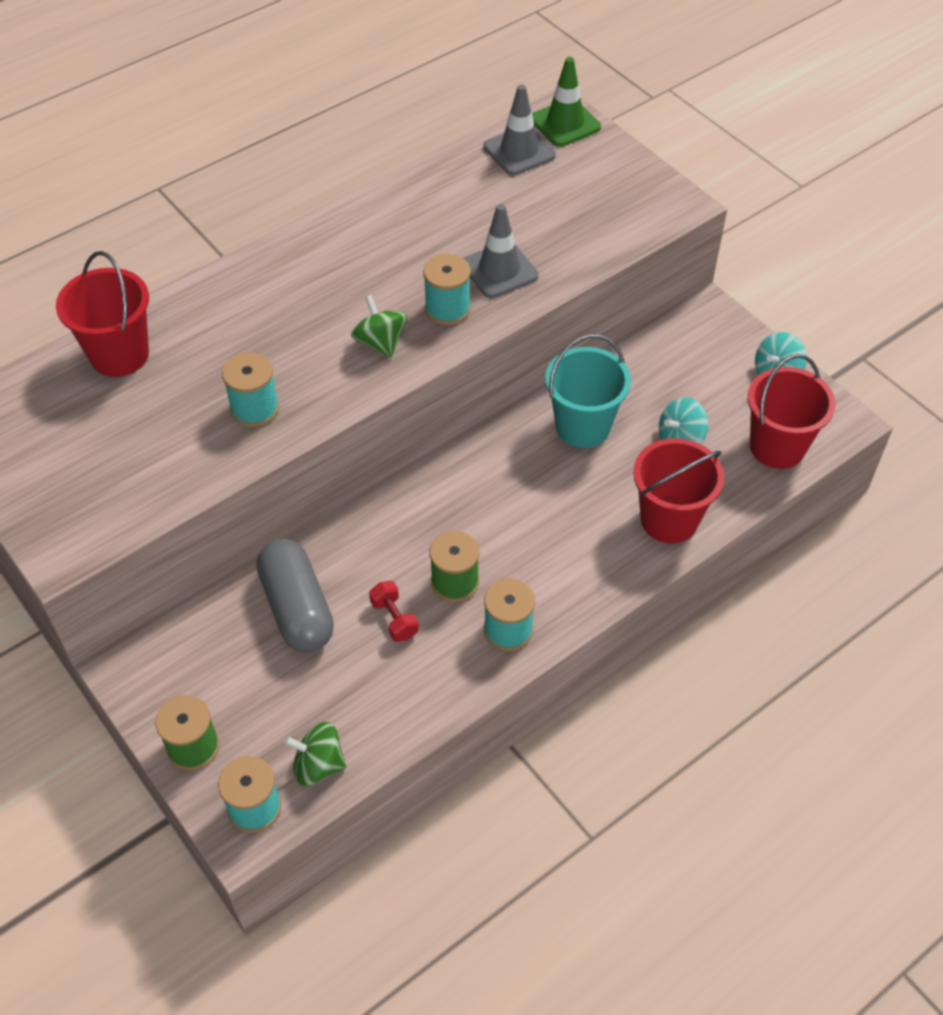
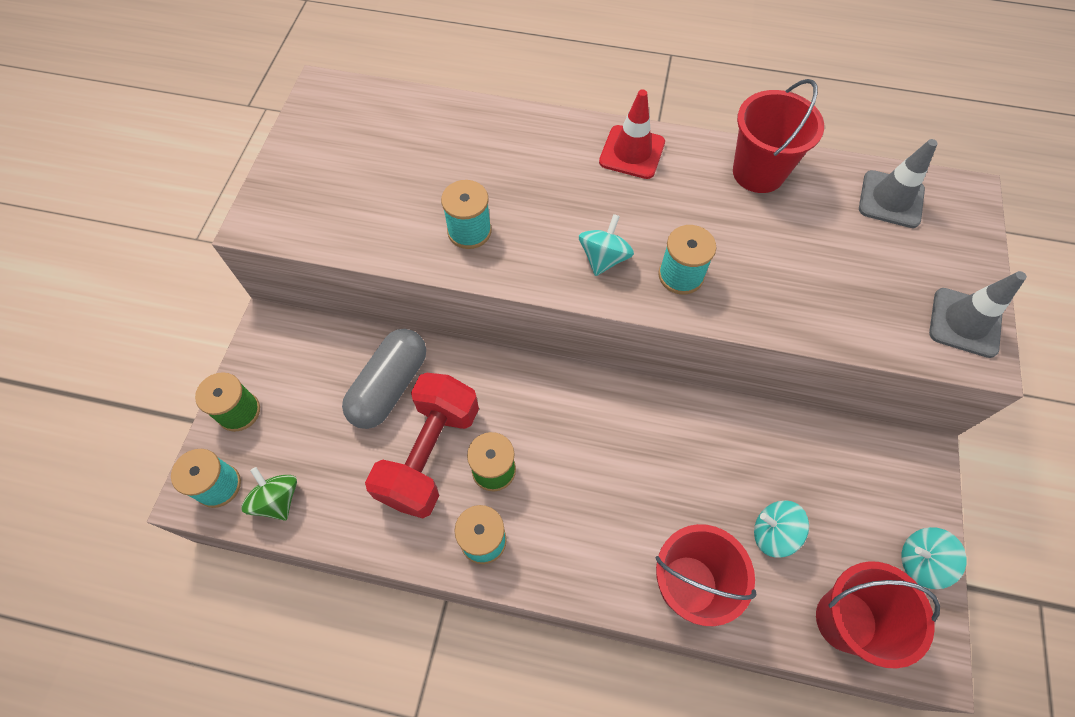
camera: 50 degrees right, 10 degrees up
red bucket [56,251,149,377] -> red bucket moved to [733,79,824,193]
green spinning top [351,295,407,358] -> turquoise spinning top [579,214,634,276]
red dumbbell [369,581,419,642] -> red dumbbell [365,373,479,518], size x2.44
grey traffic cone [464,204,538,298] -> grey traffic cone moved to [929,271,1027,358]
green traffic cone [532,57,601,147] -> none
turquoise bucket [545,334,631,448] -> none
none -> red traffic cone [599,89,665,179]

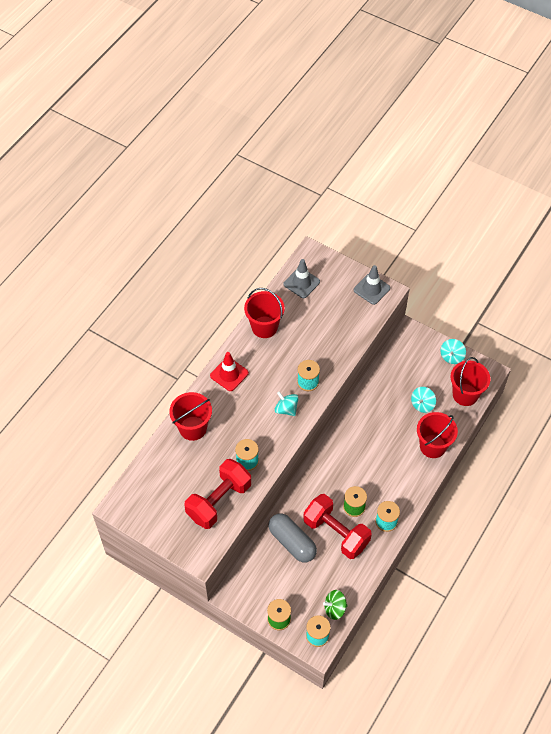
camera: 70 degrees left, 5 degrees down
none -> red bucket [169,392,212,441]
none -> red dumbbell [184,459,251,529]

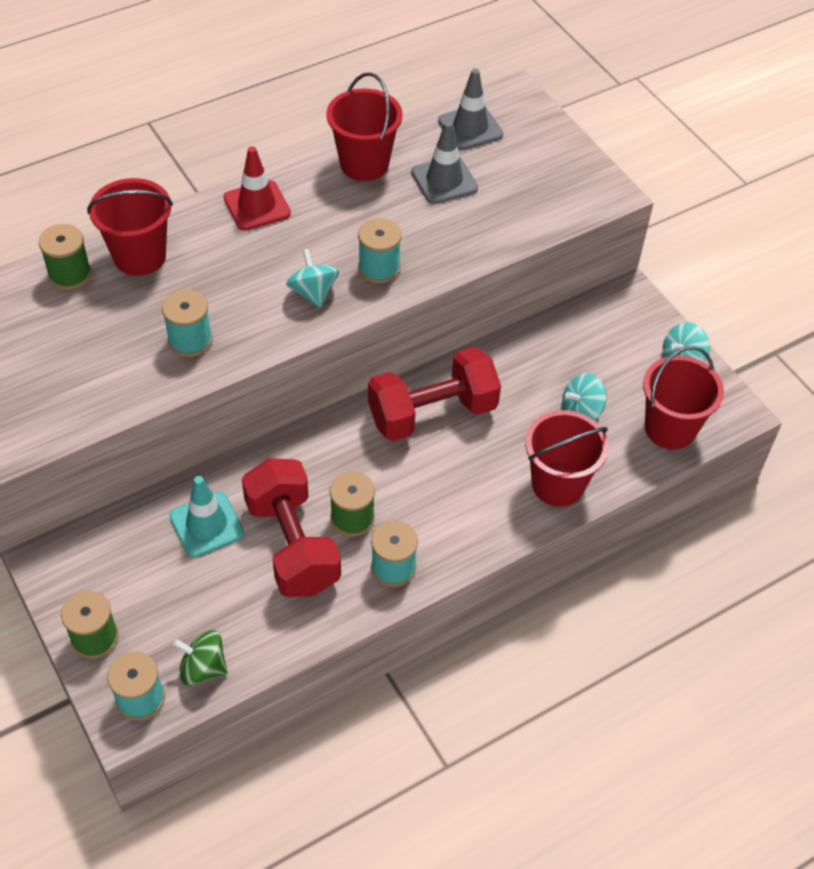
camera: 25 degrees right, 5 degrees down
red dumbbell [184,459,251,529] -> red dumbbell moved to [368,347,501,441]
grey capsule [268,513,317,562] -> turquoise traffic cone [170,476,244,558]
grey traffic cone [354,265,390,305] -> grey traffic cone moved to [411,121,478,204]
none -> green spool [39,224,91,290]

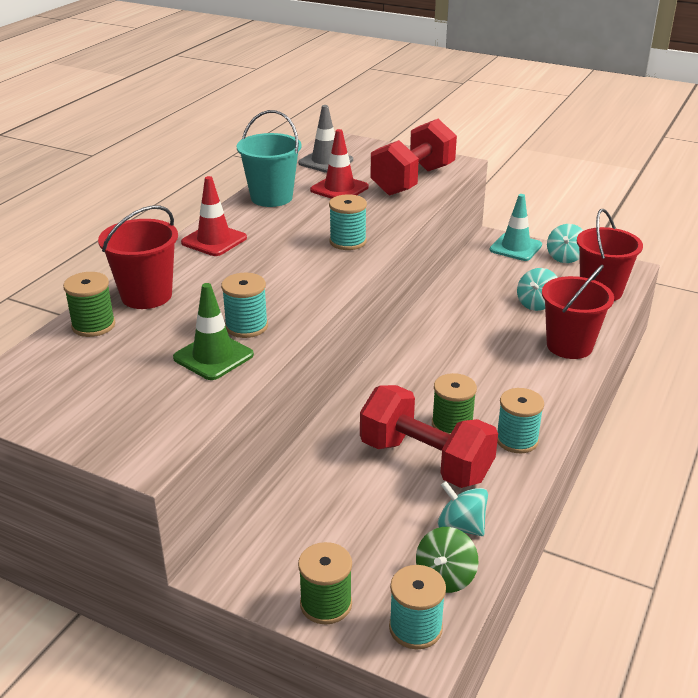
camera: 30 degrees left, 20 degrees down
turquoise traffic cone [170,476,244,558] -> turquoise traffic cone moved to [490,194,542,261]
green spinning top [173,630,228,685] -> green spinning top turned 45 degrees counterclockwise [416,527,478,593]
turquoise spinning top [286,249,339,308] -> turquoise spinning top moved to [438,481,488,536]
red bucket [326,72,402,181] -> turquoise bucket [237,110,302,207]
red dumbbell [368,347,501,441] -> red dumbbell moved to [370,119,457,196]
grey traffic cone [411,121,478,204] -> red traffic cone [310,129,369,199]
none -> green traffic cone [173,283,254,380]

